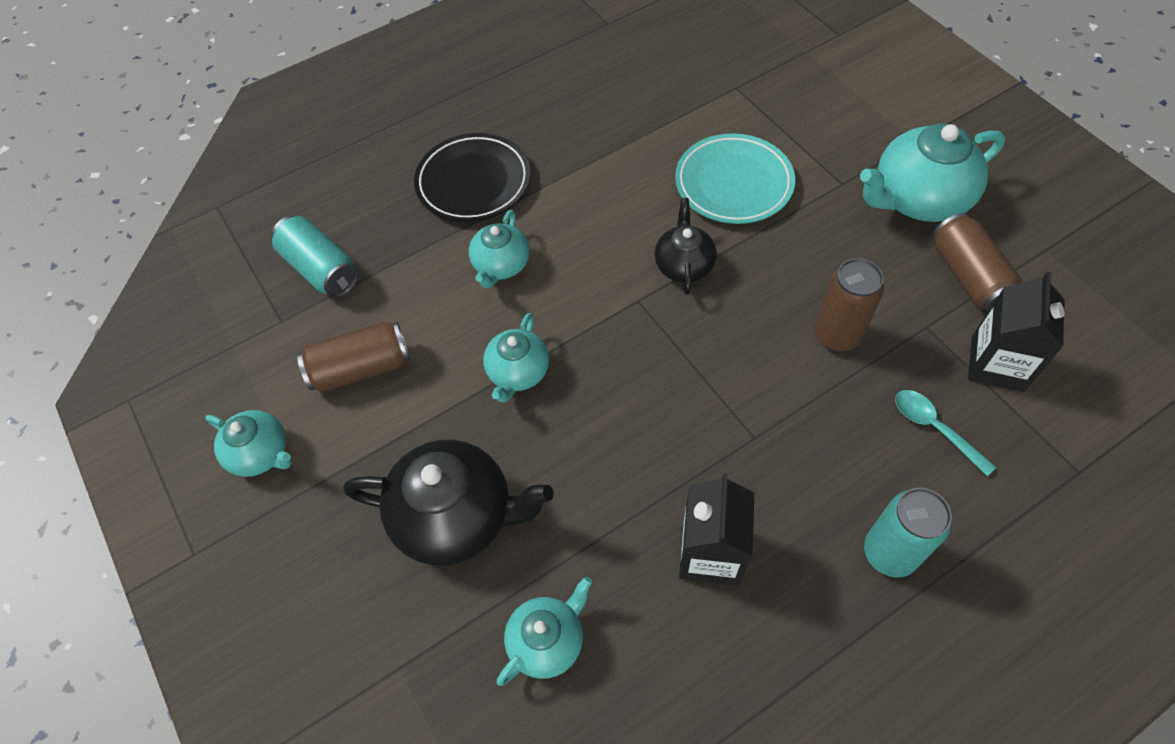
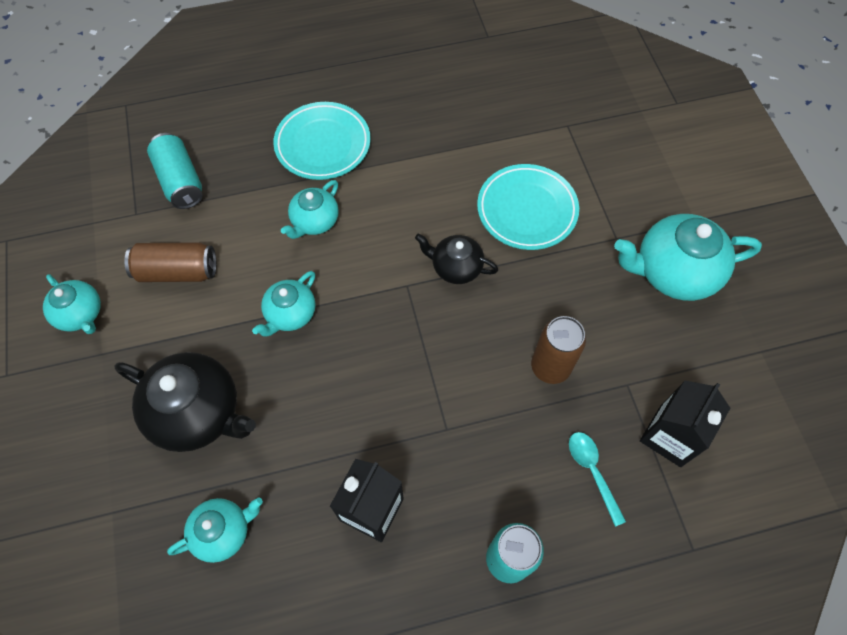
camera: 15 degrees right, 5 degrees up
black plate [414,133,531,222] -> turquoise plate [273,102,371,180]
black teapot [655,198,717,295] -> black teapot turned 90 degrees counterclockwise [415,234,498,284]
brown can [933,213,1022,312] -> none

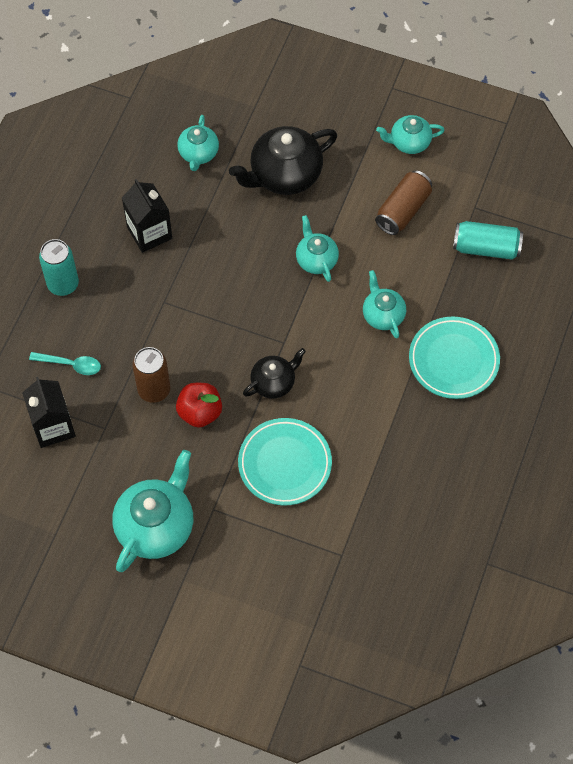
camera: 125 degrees right, 0 degrees up
none -> red apple [176,383,222,427]

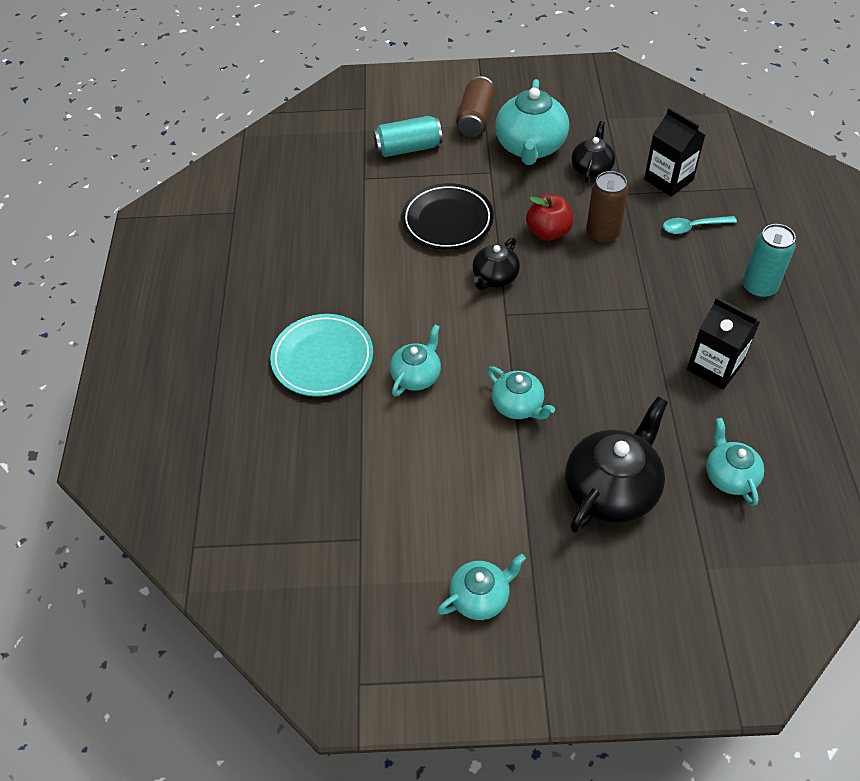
camera: 160 degrees right, 10 degrees down
turquoise plate [238,418,332,505] -> black plate [401,183,494,250]
turquoise teapot [363,270,406,339] -> turquoise teapot turned 105 degrees counterclockwise [390,324,441,396]
brown can [375,170,432,235] -> brown can moved to [456,76,495,137]
turquoise can [453,221,523,260] -> turquoise can moved to [373,116,442,157]
none -> black teapot [571,121,615,183]

